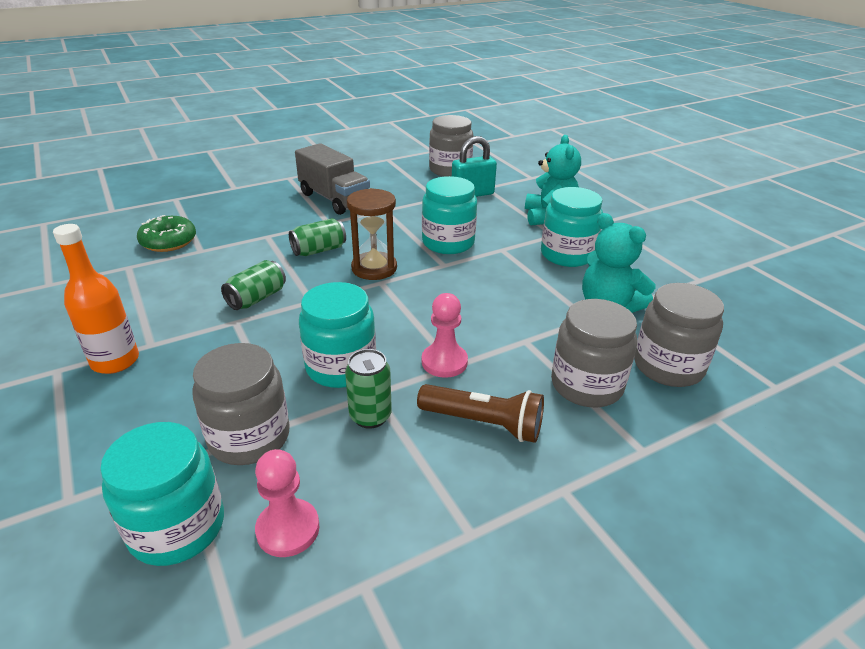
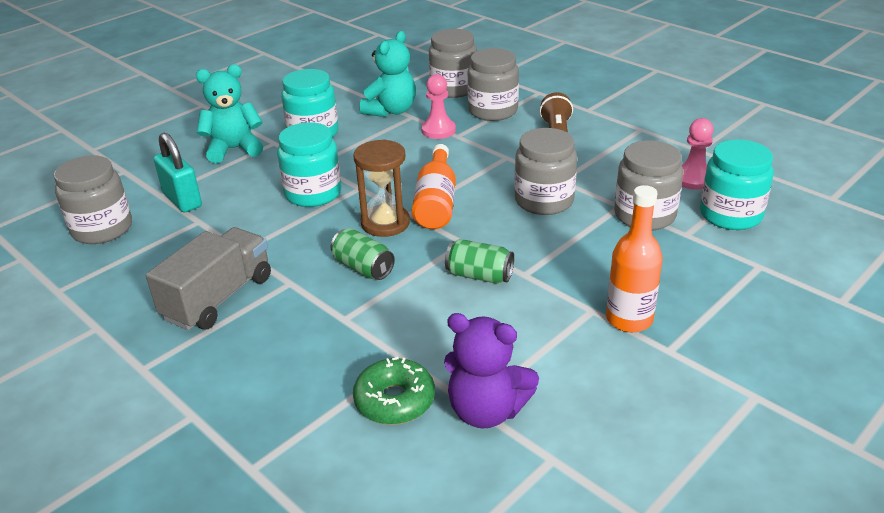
camera: 105 degrees left, 0 degrees up
turquoise jar [299,282,376,388] -> grey jar [514,128,577,215]
green can [345,349,392,429] -> none
pink pawn [422,293,468,378] -> pink pawn moved to [421,74,456,139]
none -> orange bottle [412,144,456,229]
none -> purple teddy bear [444,313,539,428]

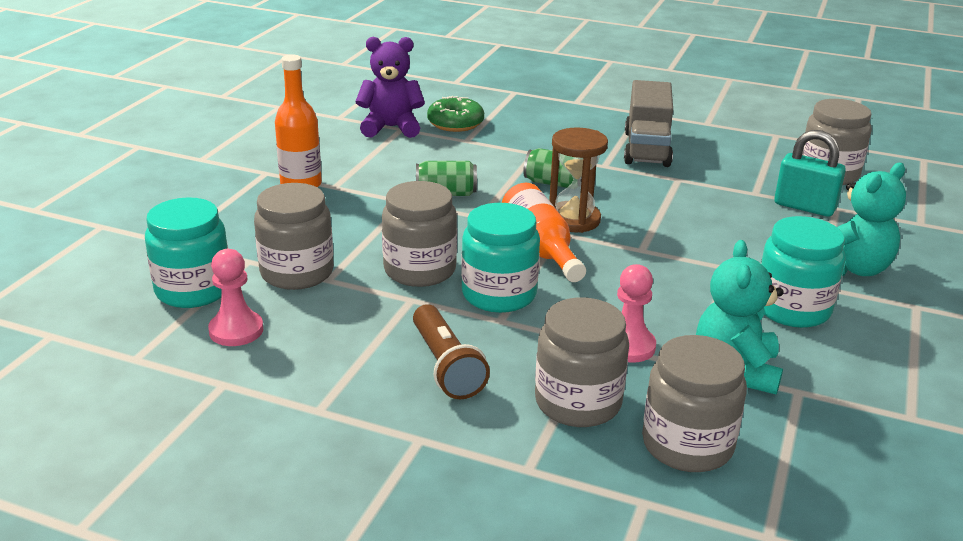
camera: 155 degrees right, 5 degrees down
turquoise jar [277,122,342,207] -> turquoise jar moved to [461,203,540,313]

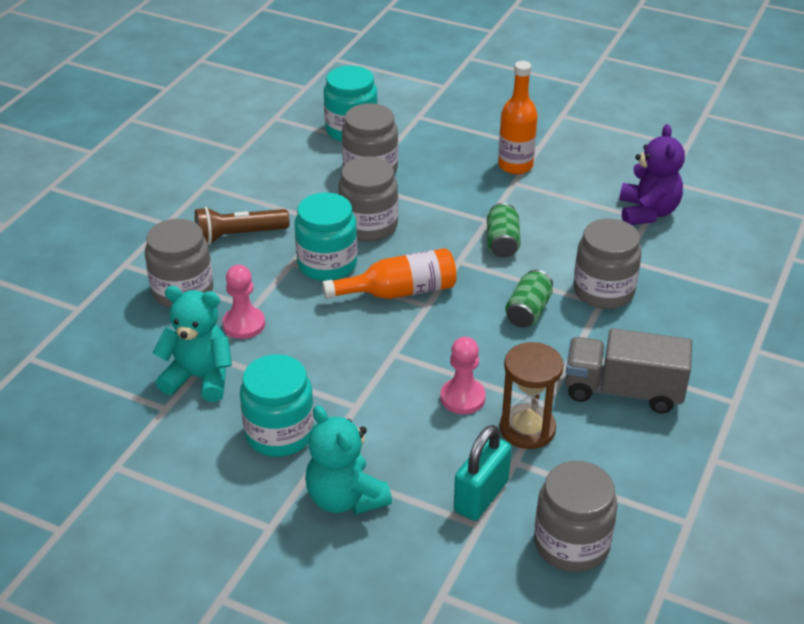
camera: 95 degrees right, 10 degrees up
pink pawn [208,249,263,346] -> pink pawn moved to [440,337,486,414]
green donut [427,96,484,132] -> none
brown hourglass [549,128,608,233] -> brown hourglass moved to [500,342,564,449]
grey jar [642,335,747,472] -> grey jar moved to [573,218,642,309]

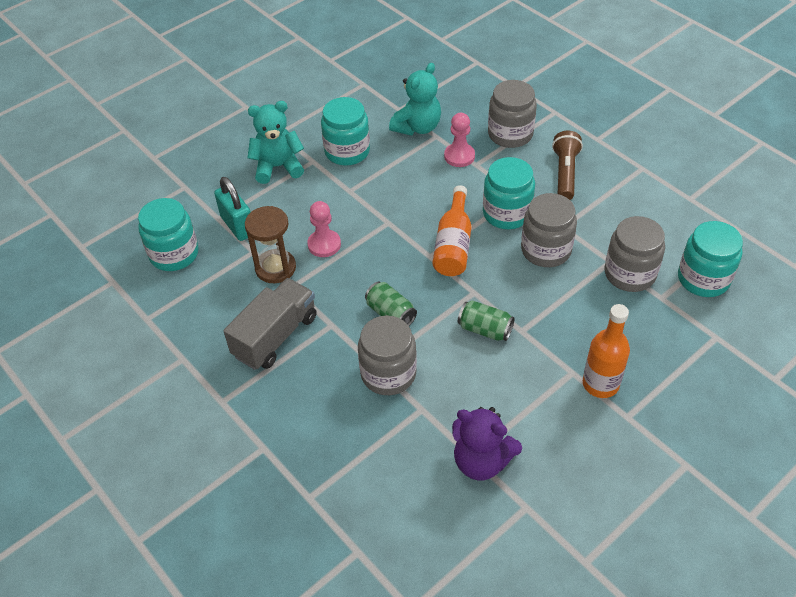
camera: 115 degrees right, 10 degrees up
grey jar [534,461,618,572] -> turquoise jar [138,198,199,271]

